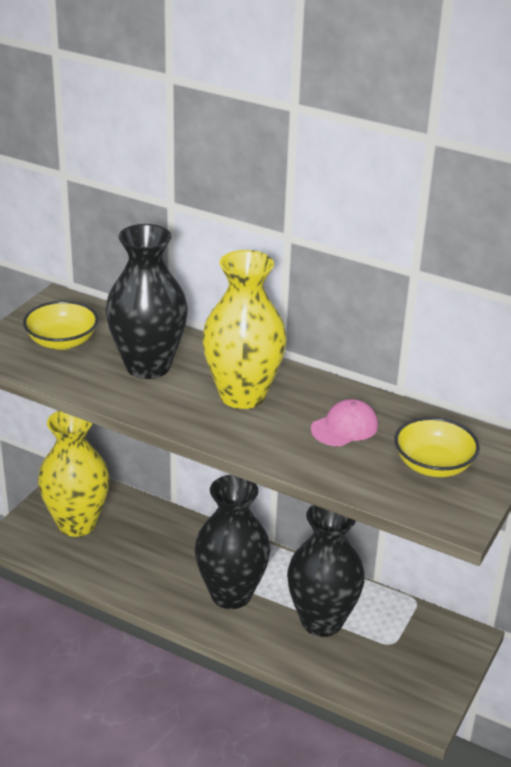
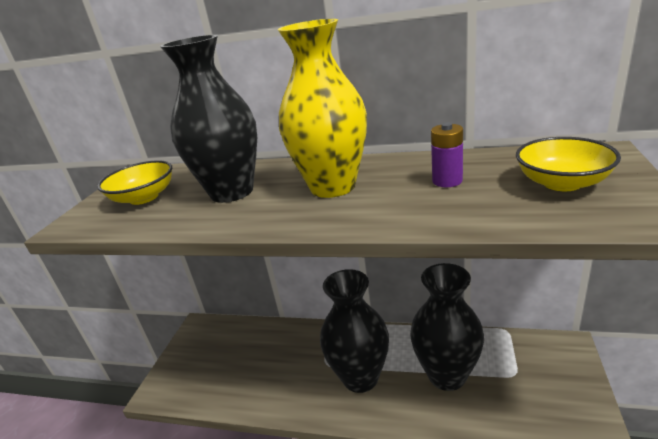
camera: 10 degrees left, 5 degrees down
yellow vase [38,411,110,537] -> none
pink cap [311,399,378,446] -> purple battery [431,122,463,187]

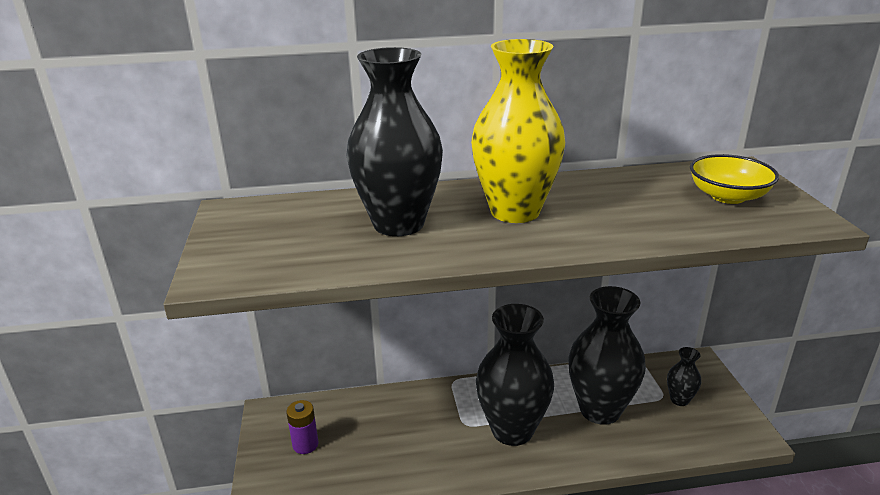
camera: 25 degrees left, 0 degrees up
yellow bowl [97,160,172,205] -> none
purple battery [431,122,463,187] -> purple battery moved to [286,400,318,454]
none -> black vase [667,347,701,406]

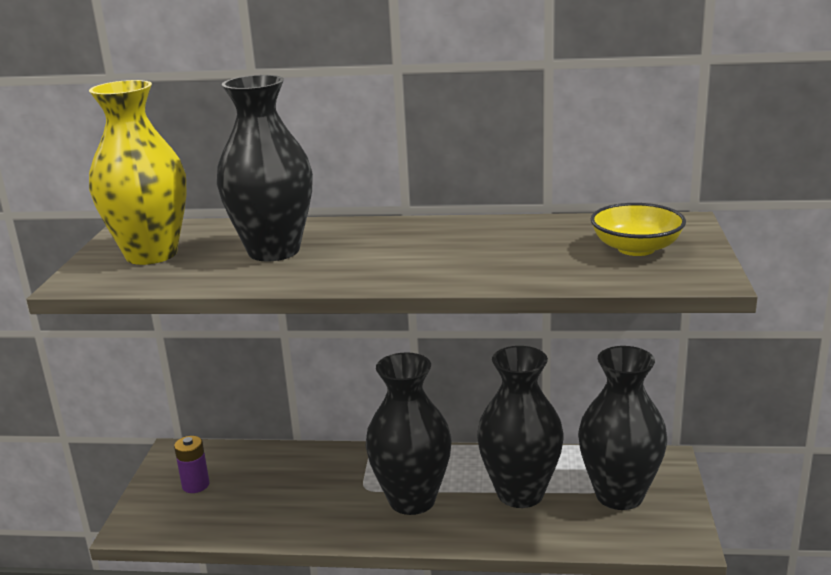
camera: 15 degrees right, 5 degrees down
yellow vase [471,39,565,223] -> yellow vase moved to [89,80,187,265]
black vase [667,347,701,406] -> black vase [578,346,667,510], size x2.22

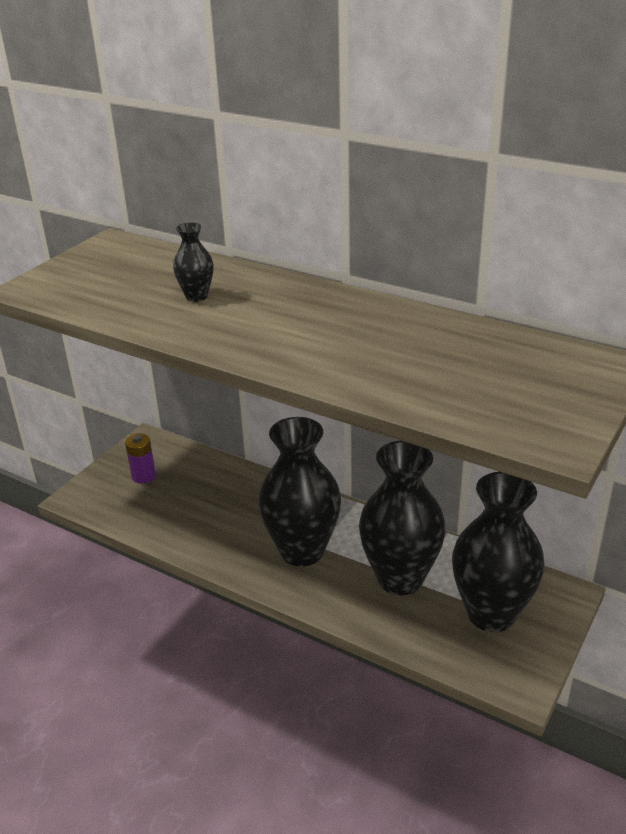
camera: 25 degrees right, 10 degrees up
yellow vase [89,80,187,265] -> none
black vase [217,75,313,261] -> black vase [173,222,214,302], size x0.45
yellow bowl [591,203,686,256] -> none

